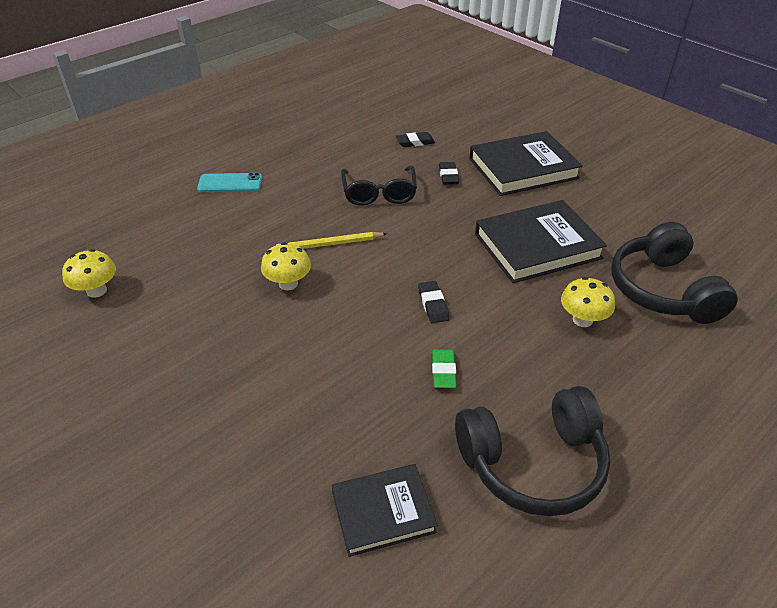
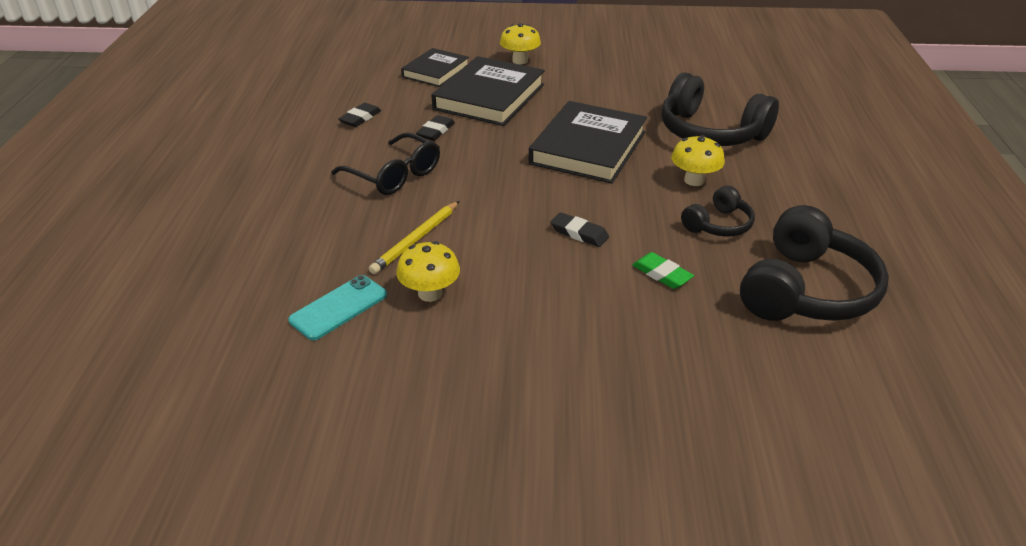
camera: 45 degrees left, 5 degrees down
yellow mushroom [62,249,116,298] -> yellow mushroom moved to [500,23,541,64]
turquoise phone [197,173,262,192] -> turquoise phone moved to [288,275,387,340]
black book [332,464,438,557] -> black book moved to [401,48,469,87]
black eraser [439,162,459,185] -> black eraser turned 75 degrees clockwise [416,115,455,141]
none -> black headphones [681,186,755,237]

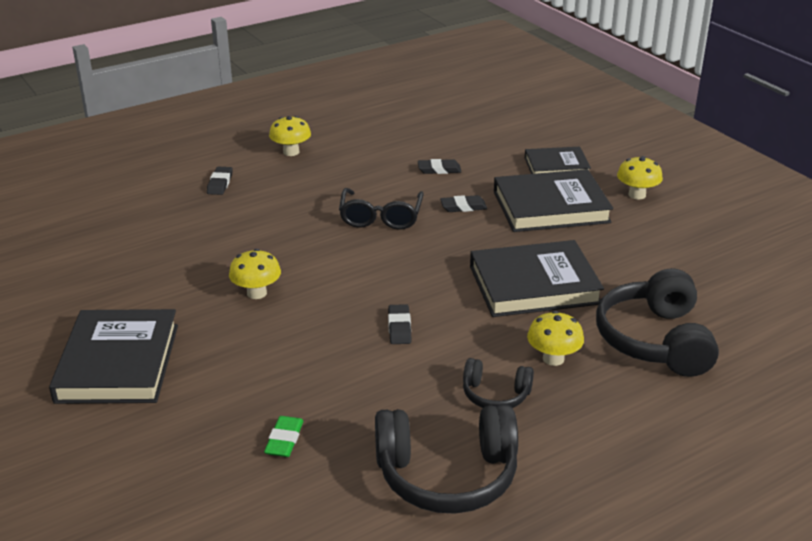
camera: 55 degrees right, 5 degrees down
turquoise phone [288,275,387,340] -> none
yellow pencil [369,201,459,274] -> none
green eraser [632,252,694,289] -> green eraser moved to [264,416,304,457]
none -> black book [49,309,178,404]
none -> black eraser [207,167,233,195]
none -> yellow mushroom [269,116,311,156]

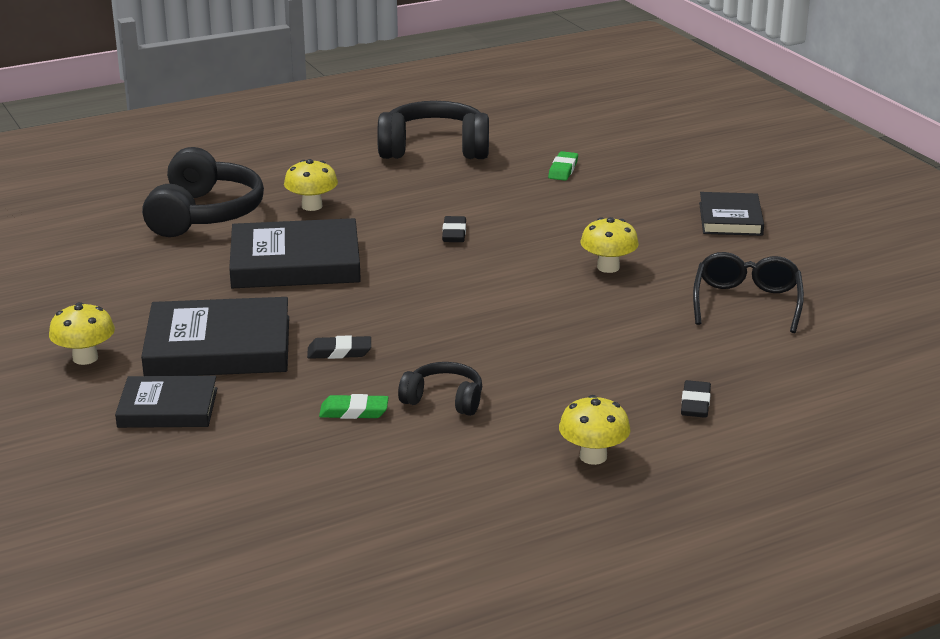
camera: 175 degrees left, 5 degrees down
black book [49,309,178,404] -> black book [699,192,764,236], size x0.61
black glasses [339,188,424,230] -> black glasses moved to [693,252,804,333]
black eraser [418,159,461,174] -> green eraser [319,394,389,419]
black headphones [463,358,534,408] -> black headphones moved to [398,362,482,416]

